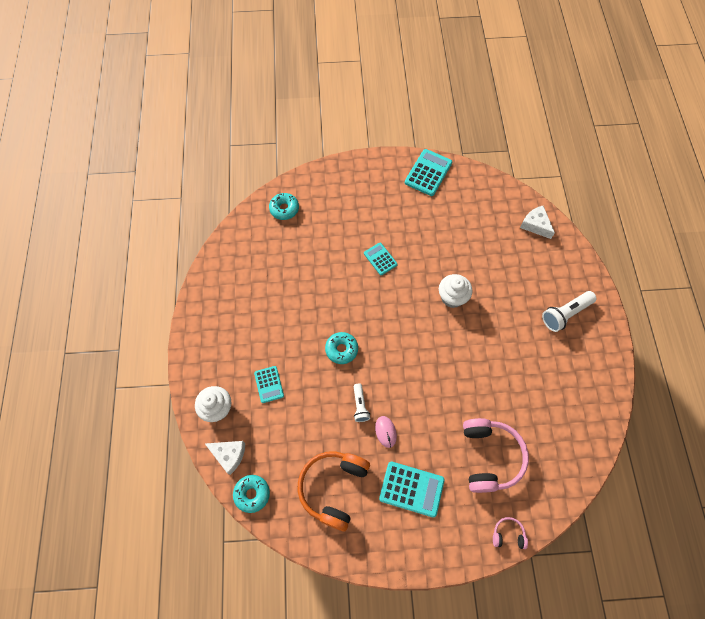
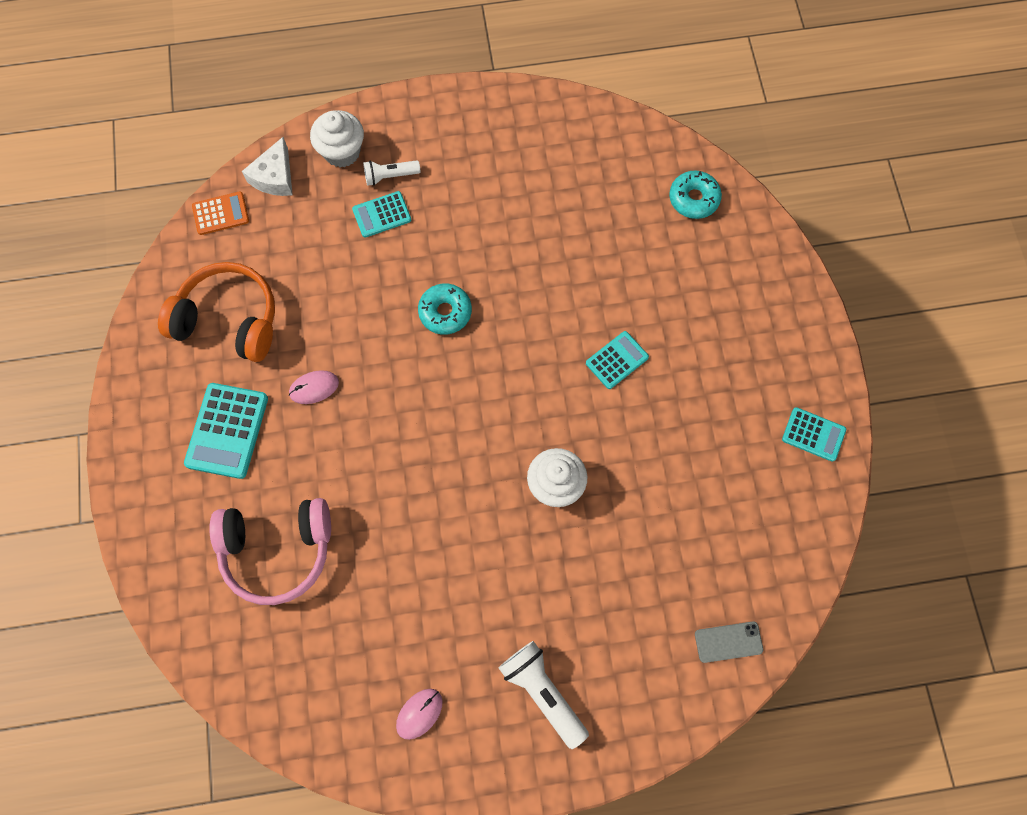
camera: 85 degrees right, 5 degrees up
turquoise donut [233,475,270,513] -> orange calculator [192,191,249,235]
white flashlight [354,383,370,422] -> white flashlight moved to [363,160,420,186]
turquoise calculator [405,149,452,196] -> turquoise calculator [782,407,846,462], size x0.62
pink headphones [493,517,528,549] -> none
white cheese [520,206,555,239] -> grey phone [695,621,763,663]
none -> pink mouse [396,689,443,740]

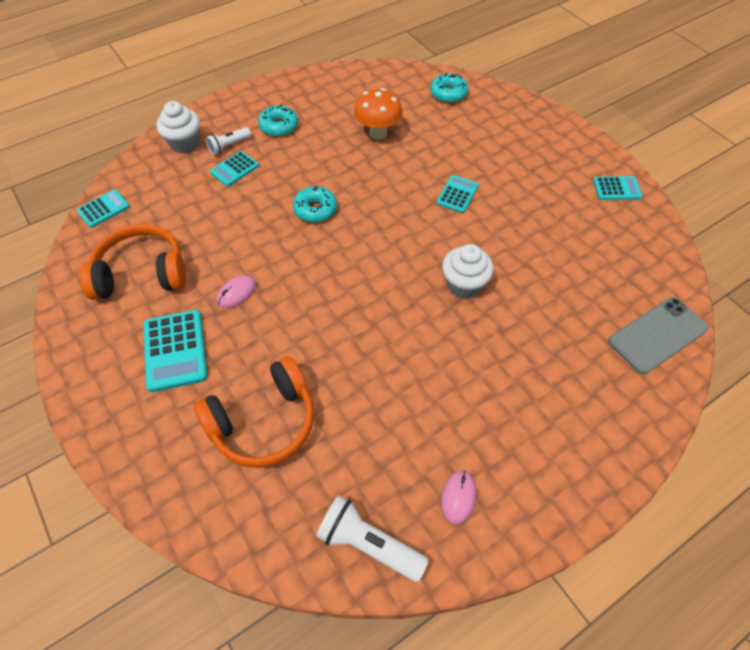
camera: 25 degrees left, 15 degrees down
orange calculator [192,191,249,235] -> turquoise calculator [77,189,130,228]
pink headphones [209,498,331,605] -> orange headphones [193,356,314,468]
white cheese [242,137,293,196] -> none
white flashlight [499,641,589,749] -> white flashlight moved to [316,495,429,582]
grey phone [695,621,763,663] -> grey phone [608,297,708,374], size x1.77
none -> turquoise donut [258,105,298,136]
none -> orange mushroom [354,88,403,140]

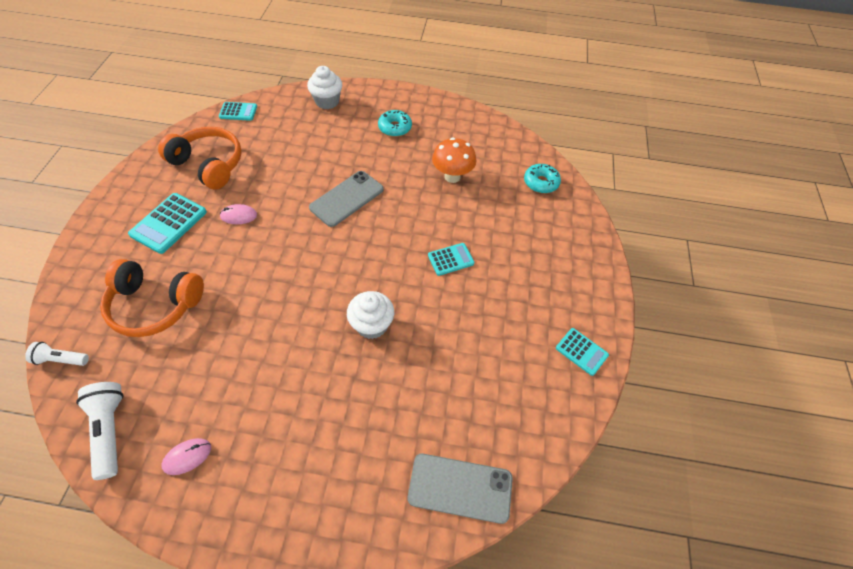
camera: 40 degrees right, 0 degrees up
white flashlight [206,127,251,155] -> white flashlight moved to [25,342,89,366]
turquoise calculator [210,151,259,187] -> none
turquoise donut [293,186,337,222] -> grey phone [309,171,384,227]

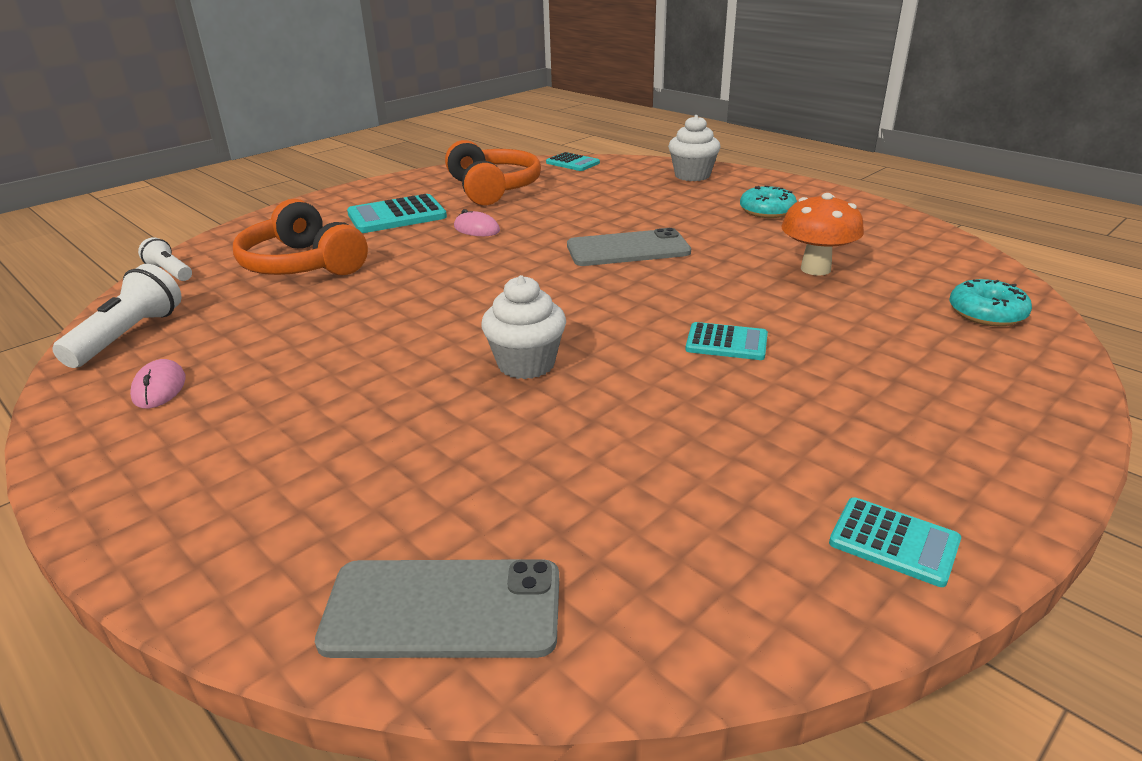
camera: 40 degrees right, 25 degrees down
pink mouse [161,438,211,475] -> pink mouse turned 75 degrees clockwise [130,359,186,408]
grey phone [408,454,513,524] -> grey phone turned 45 degrees counterclockwise [315,559,559,658]
turquoise calculator [556,328,609,376] -> turquoise calculator turned 45 degrees counterclockwise [829,497,961,587]

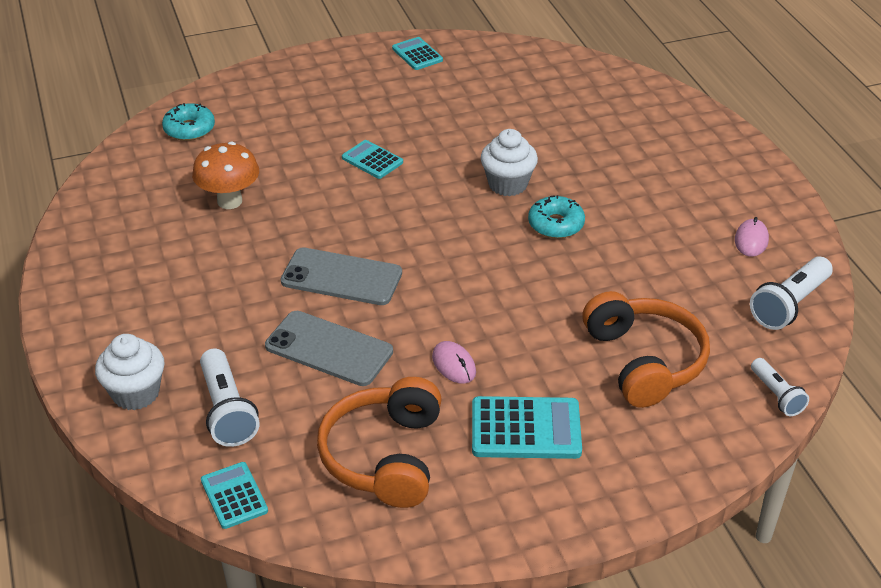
camera: 155 degrees left, 10 degrees up
grey phone [315,559,559,658] -> grey phone moved to [265,311,393,386]
turquoise donut [740,186,797,218] -> turquoise donut moved to [528,195,585,239]
none -> white flashlight [200,348,260,447]

